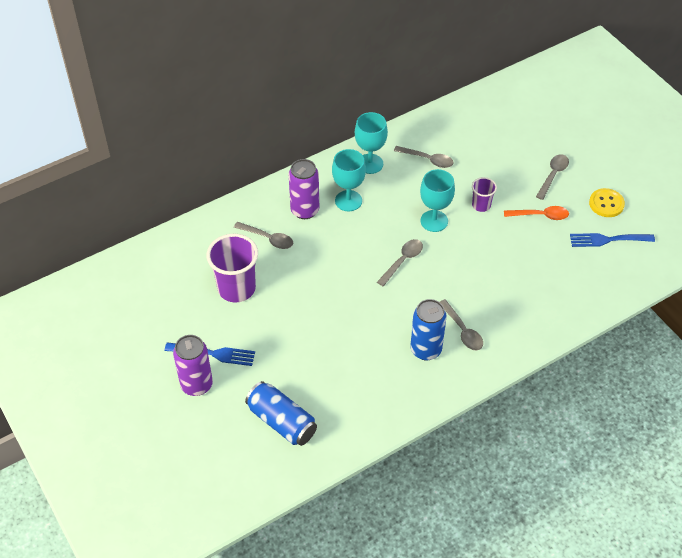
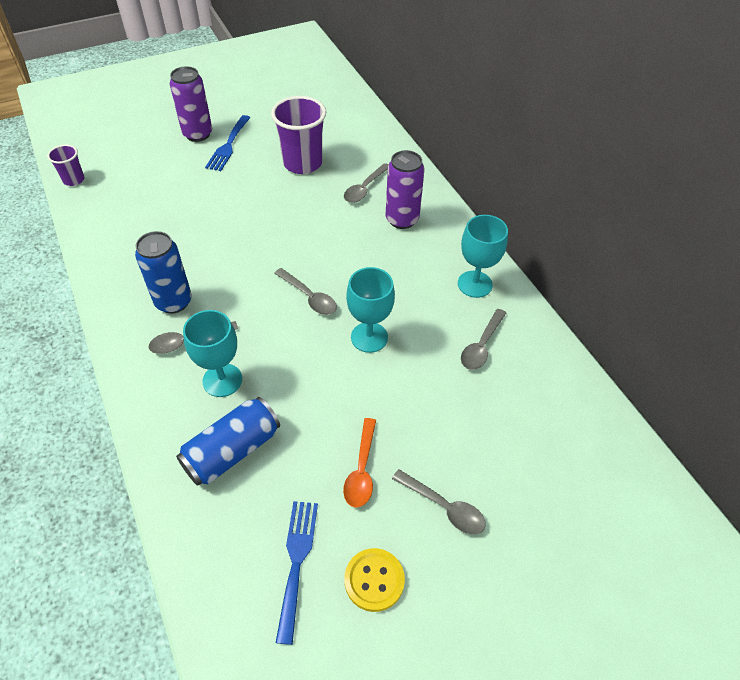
camera: 95 degrees right, 0 degrees up
blue can [245,381,317,446] -> blue can moved to [176,397,280,486]
turquoise goblet [332,149,366,211] -> turquoise goblet moved to [183,310,242,397]
purple cup [472,177,497,212] -> purple cup moved to [47,144,85,186]

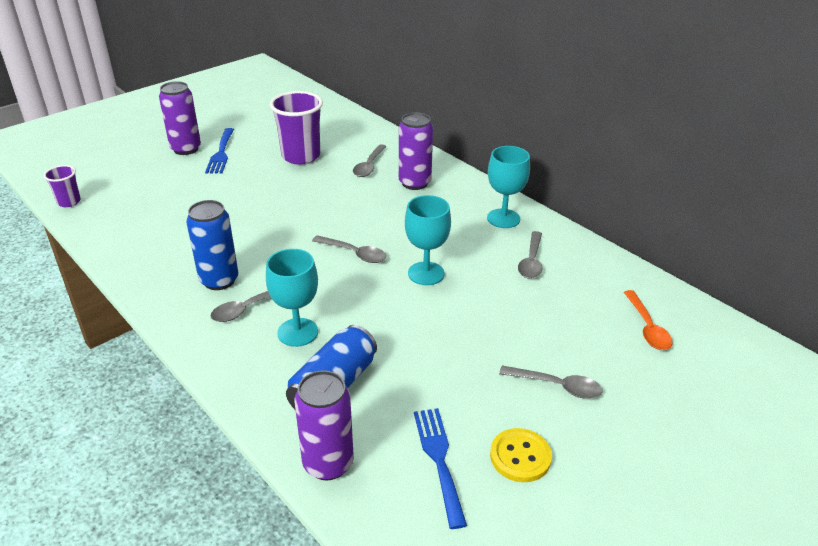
camera: 15 degrees left, 15 degrees down
orange spoon [343,418,376,508] -> orange spoon moved to [624,290,673,350]
none -> purple can [294,370,354,480]

